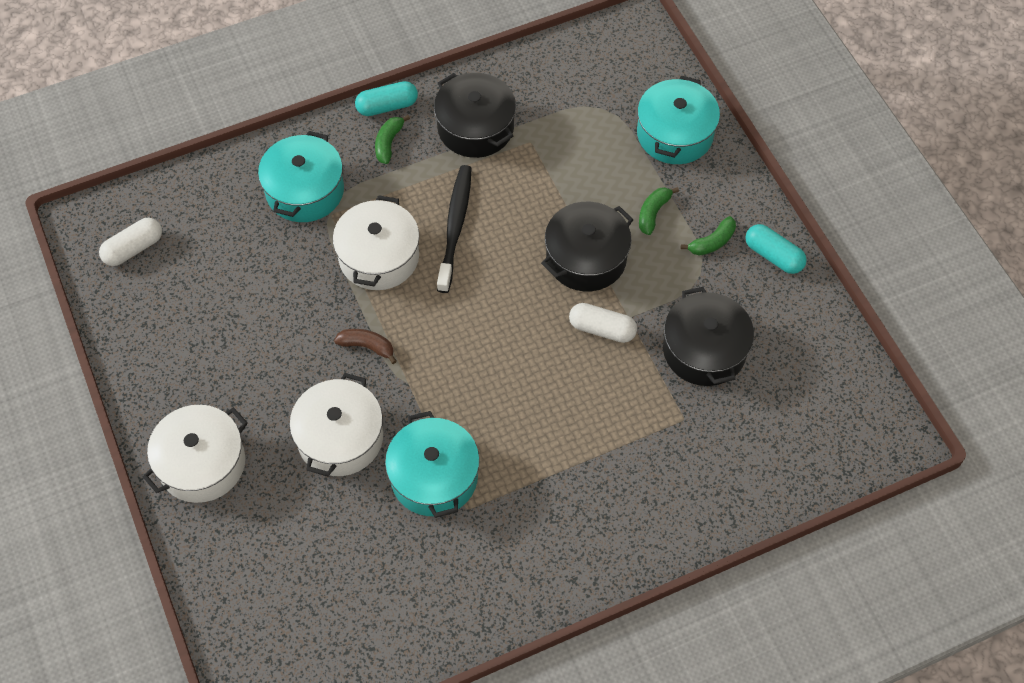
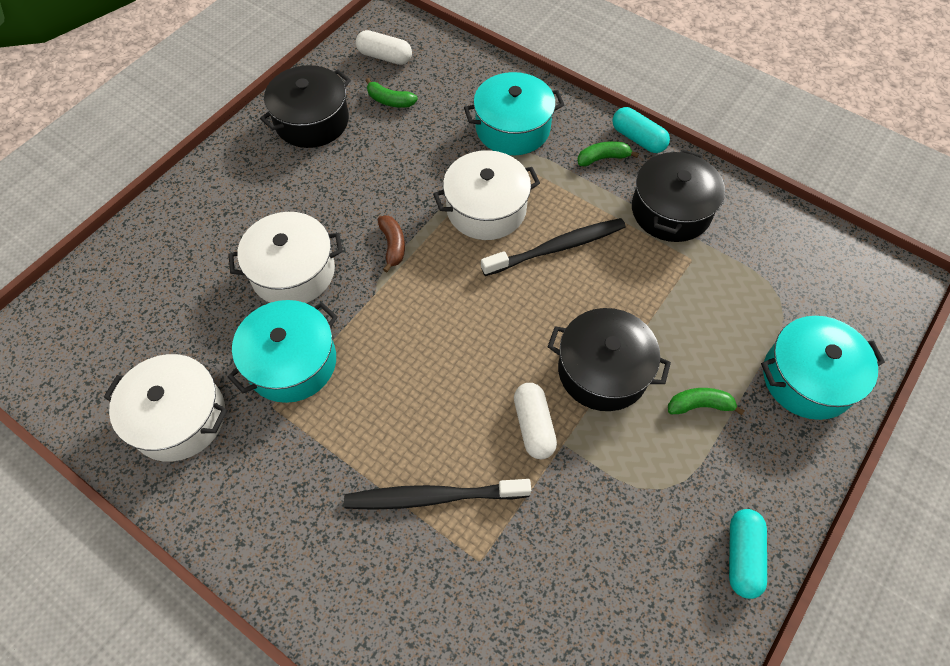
camera: 60 degrees right, 0 degrees up
white pot [143,405,248,503] -> white pot moved to [104,354,228,462]
black pot [663,287,754,386] -> black pot moved to [260,65,351,148]
green banana [681,216,736,256] -> green banana moved to [365,78,418,108]
none -> black toothbrush [344,479,531,510]

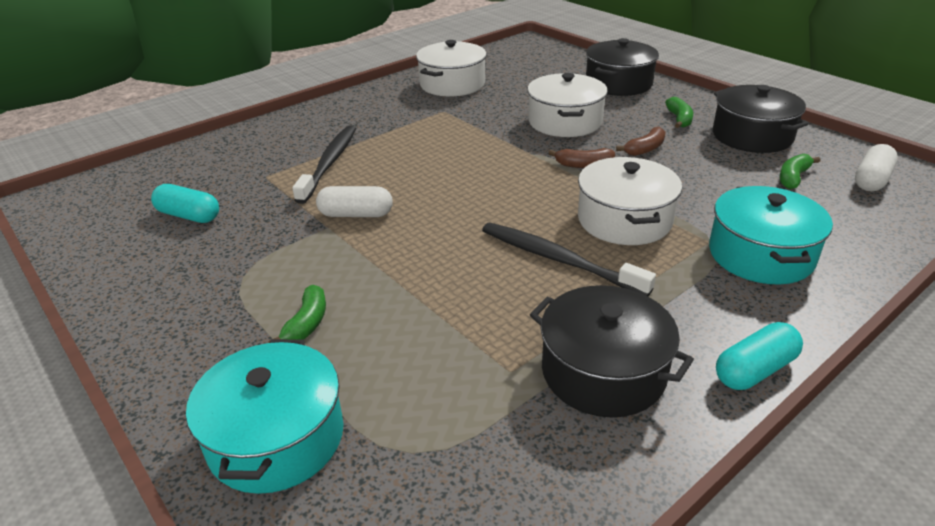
camera: 105 degrees right, 25 degrees down
turquoise pot [228,300,338,403] -> none
black toothbrush [481,218,626,276] -> black toothbrush turned 135 degrees clockwise [482,222,656,296]
black pot [548,308,671,411] -> black pot moved to [586,38,659,96]
green banana [577,141,639,167] -> green banana moved to [665,97,693,128]
turquoise capsule [729,509,767,599] -> turquoise capsule moved to [151,184,219,223]
none -> brown banana [616,127,666,156]

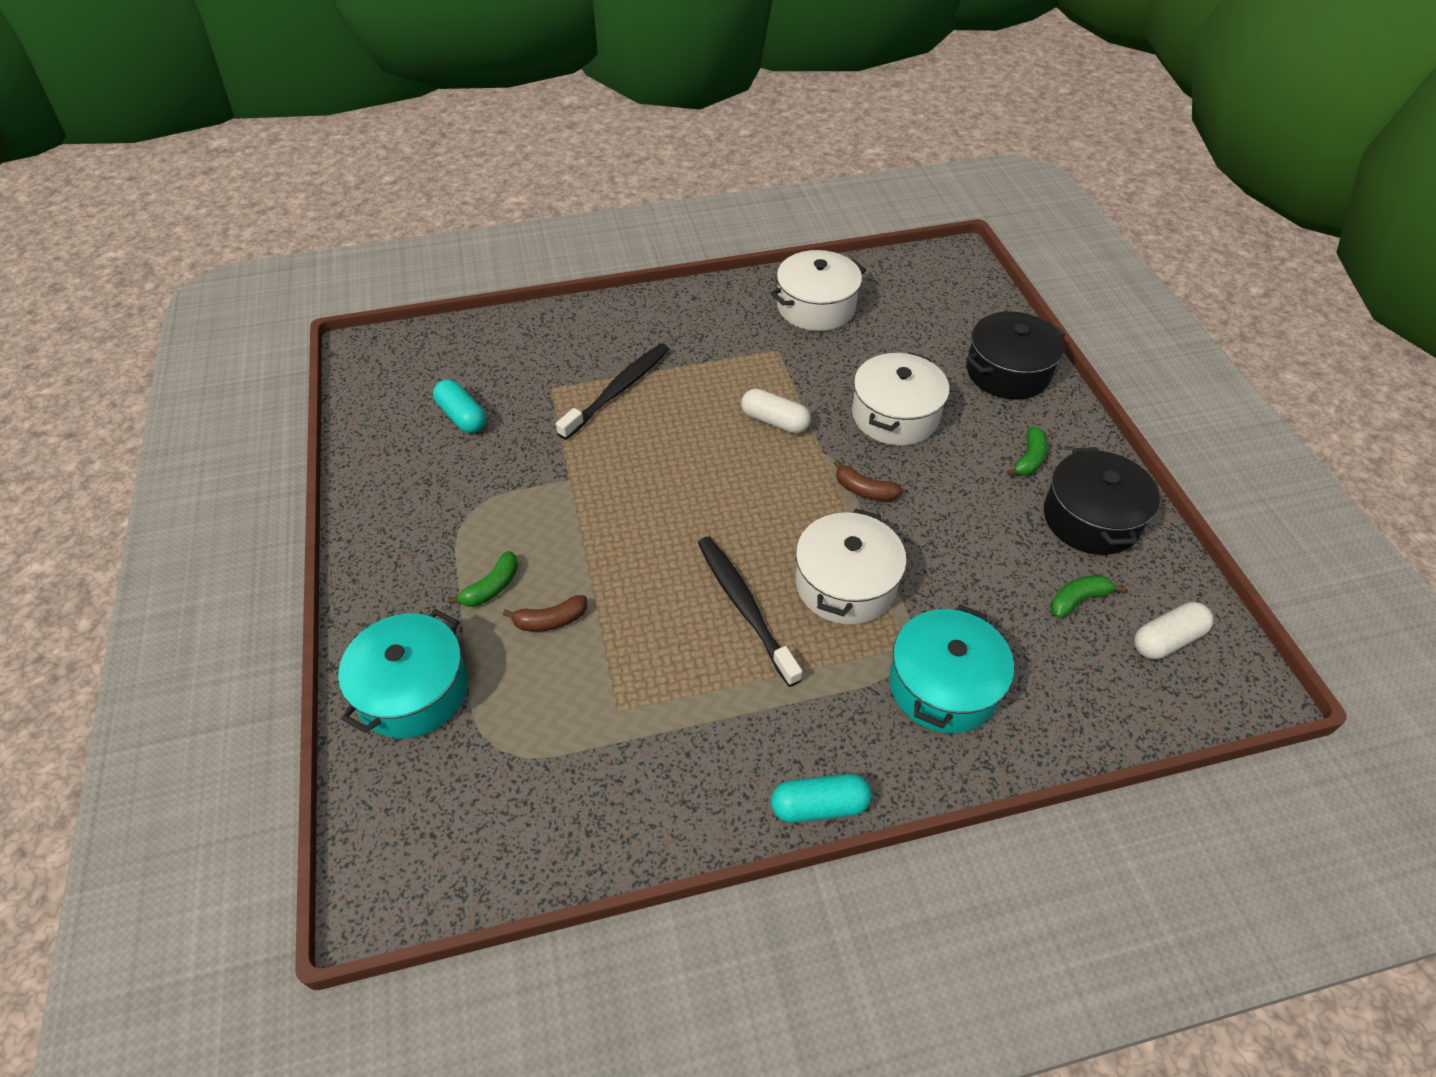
camera: 25 degrees right, 15 degrees up
white capsule [316,186,393,217] -> white capsule moved to [741,388,811,434]
black pot [530,285,694,417] -> none
brown banana [616,127,666,156] -> brown banana moved to [503,595,587,632]

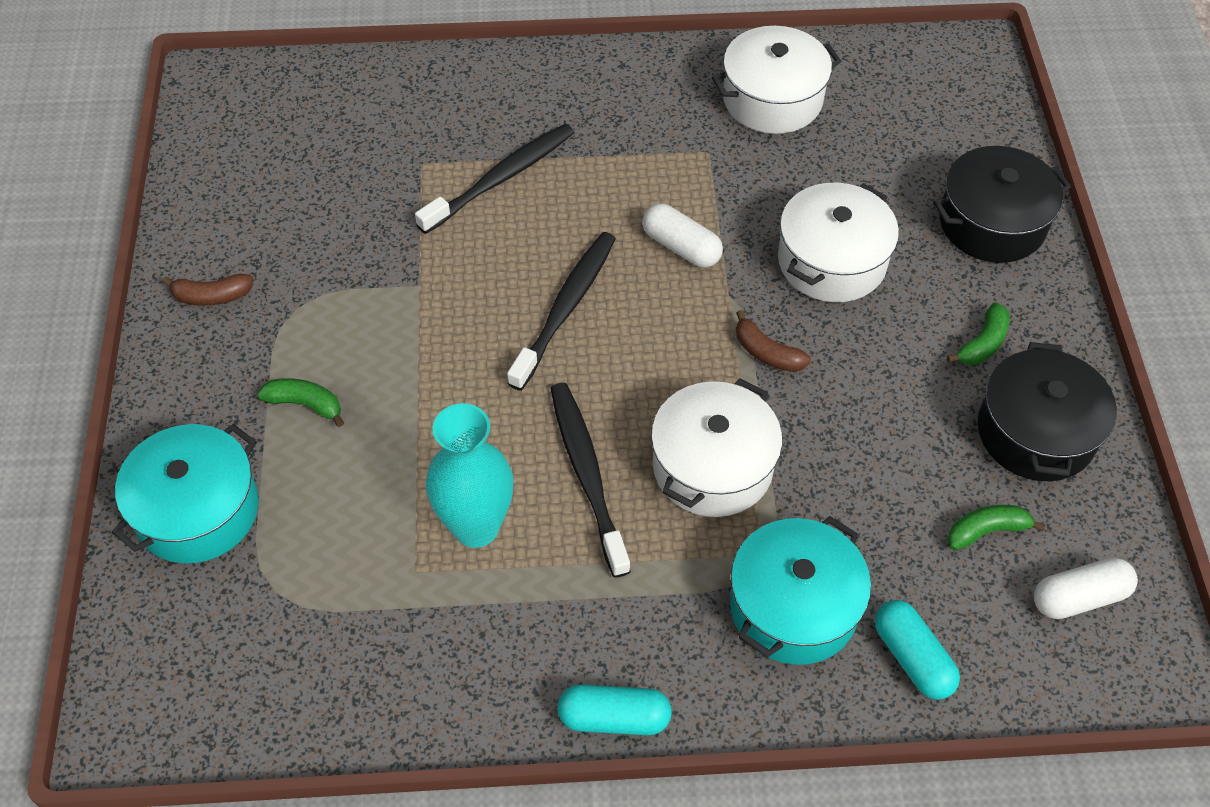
camera: 10 degrees right, 5 degrees up
turquoise capsule [433,379,486,433] -> turquoise capsule moved to [875,600,960,700]
green banana [448,551,518,607] -> green banana turned 120 degrees counterclockwise [258,378,344,427]
brown banana [503,595,587,632] -> brown banana moved to [162,274,254,306]
none -> turquoise vase [426,403,514,548]
none -> black toothbrush [507,232,616,391]

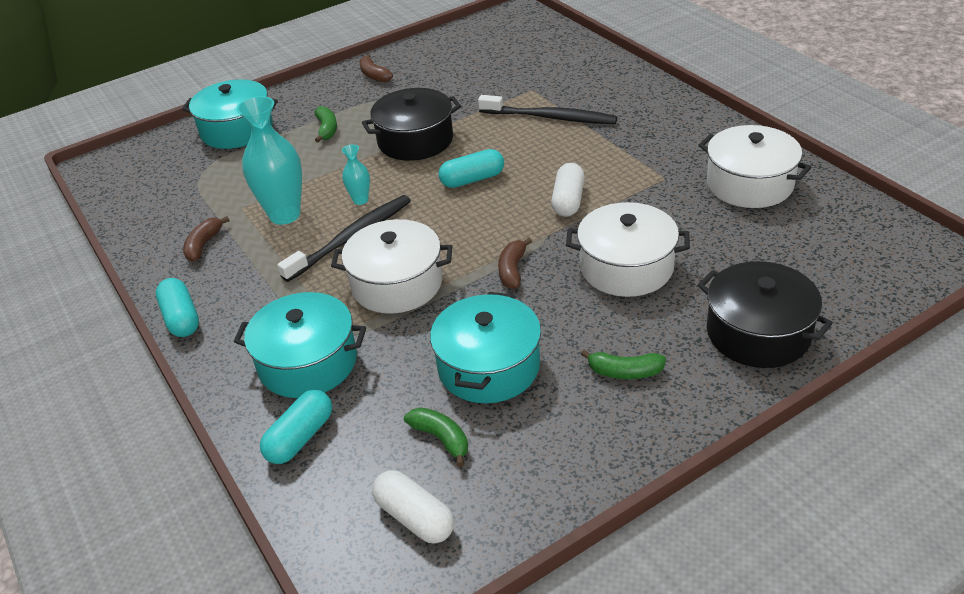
camera: 65 degrees right, 15 degrees down
black toothbrush [507,232,616,391] -> turquoise capsule [438,149,504,188]
black pot [978,342,1117,481] -> black pot moved to [362,88,461,161]
none -> brown banana [183,216,229,262]
none -> turquoise vase [342,144,370,205]
none -> turquoise pot [430,292,541,403]

